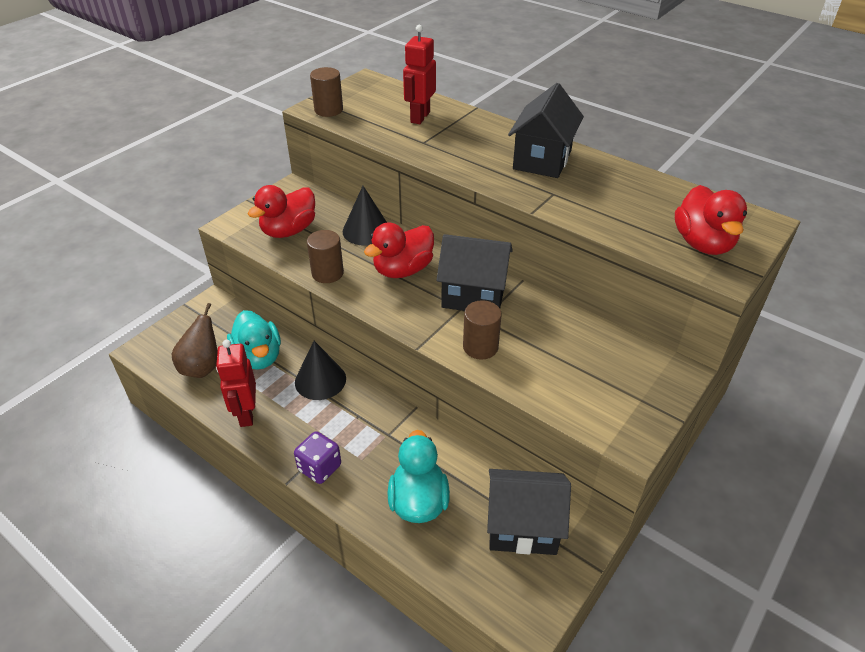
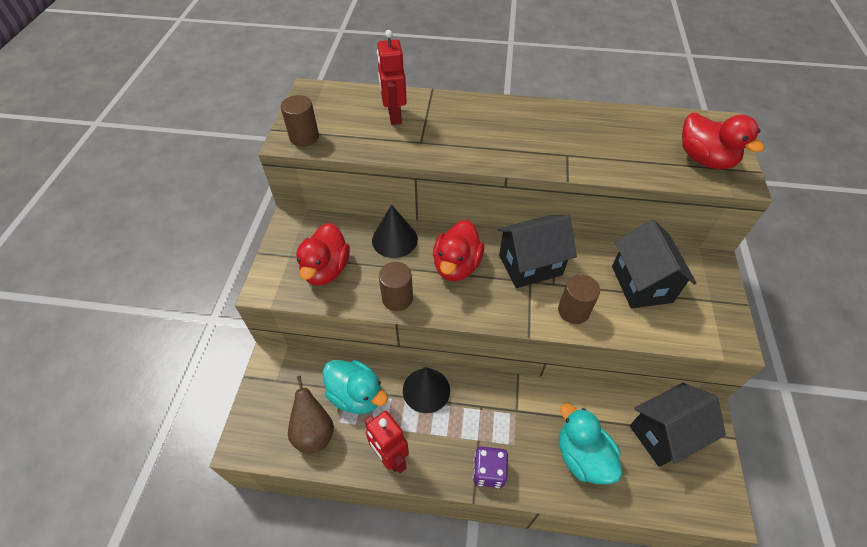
camera: 30 degrees left, 10 degrees up
black house [508,83,584,178] -> black house moved to [612,219,696,309]

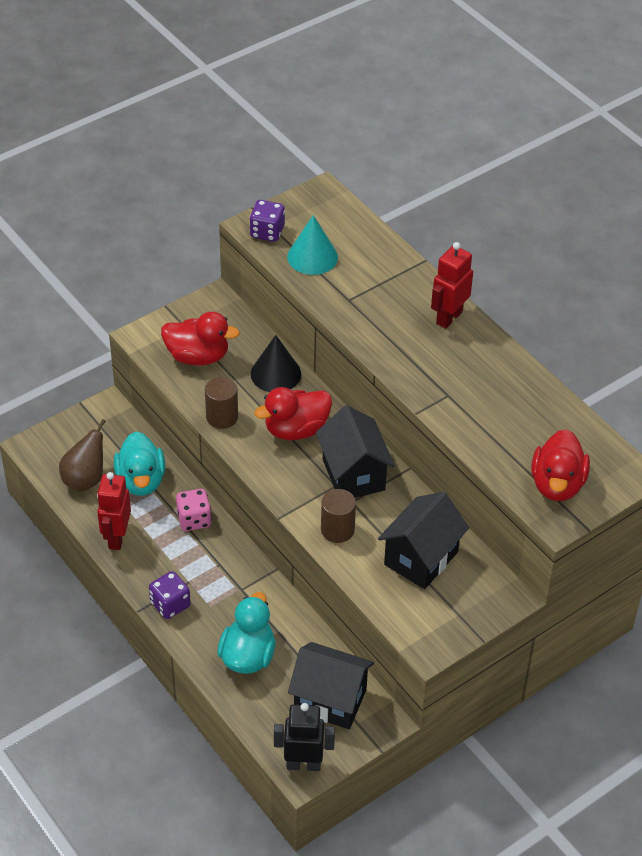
camera: 45 degrees right, 5 degrees down
brown cylinder [281,95,319,147] -> purple dice [250,200,285,242]
red duck [296,223,350,286] -> red duck turned 135 degrees counterclockwise [161,312,240,366]
red robot [377,30,407,125] -> red robot moved to [431,242,473,329]
black cone [403,367,450,413] -> pink dice [176,489,212,531]
black house [497,215,577,288] -> black house turned 45 degrees clockwise [316,405,395,498]
none -> black robot [274,703,335,771]
none -> turquoise cone [287,215,338,275]

